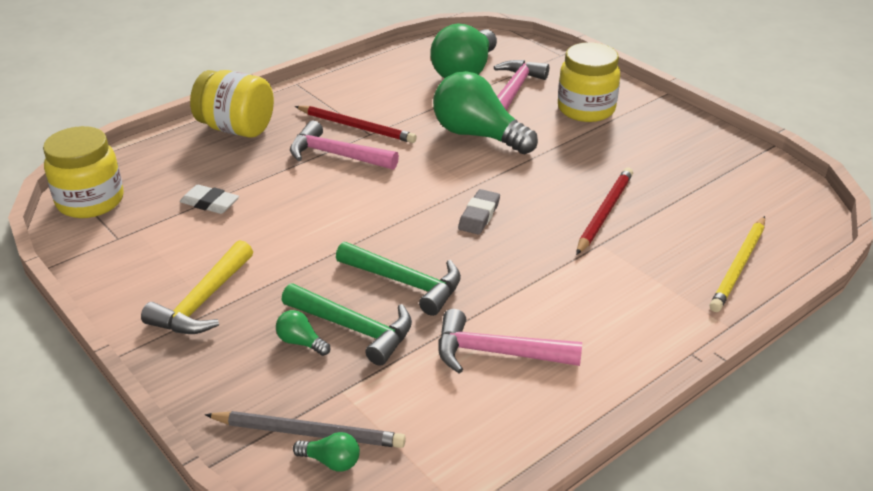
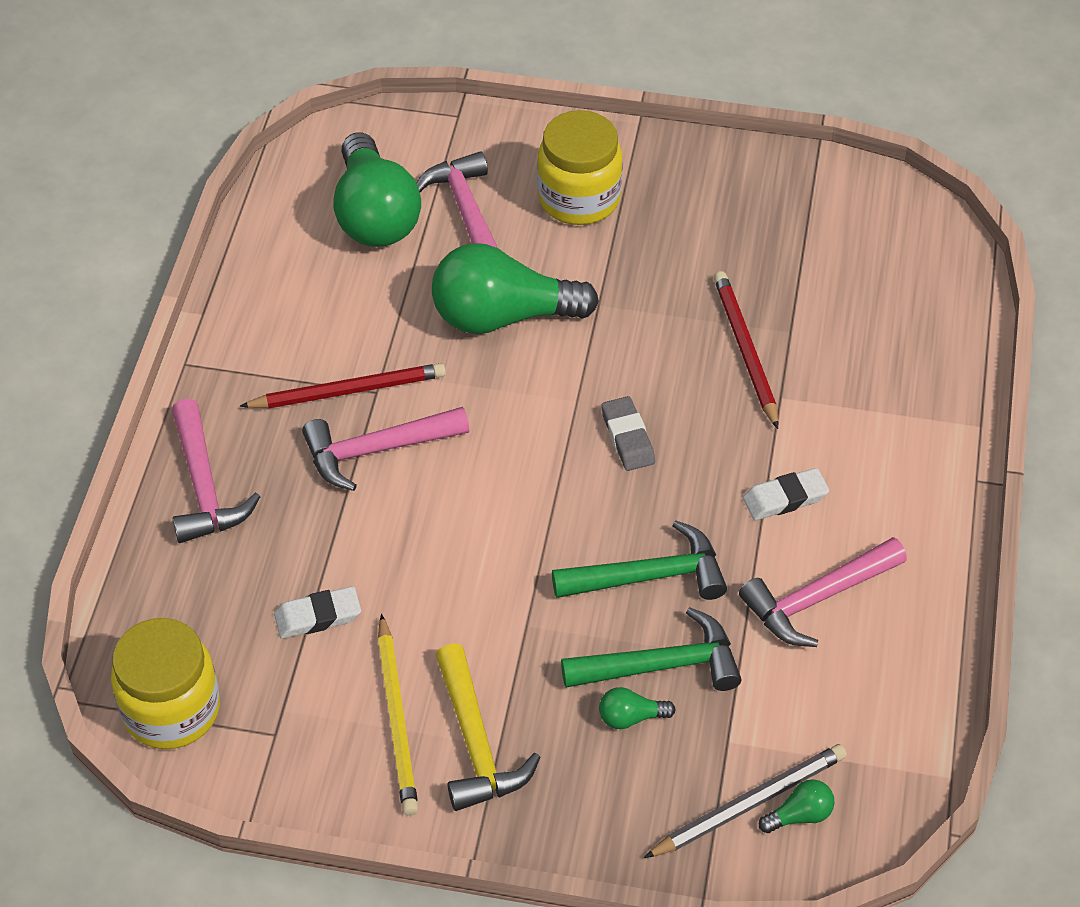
camera: 40 degrees left, 15 degrees up
yellow jar [190,70,274,138] -> pink hammer [172,399,260,543]
yellow pencil [710,216,765,312] -> yellow pencil moved to [378,614,419,816]
none -> white eraser [743,468,829,520]

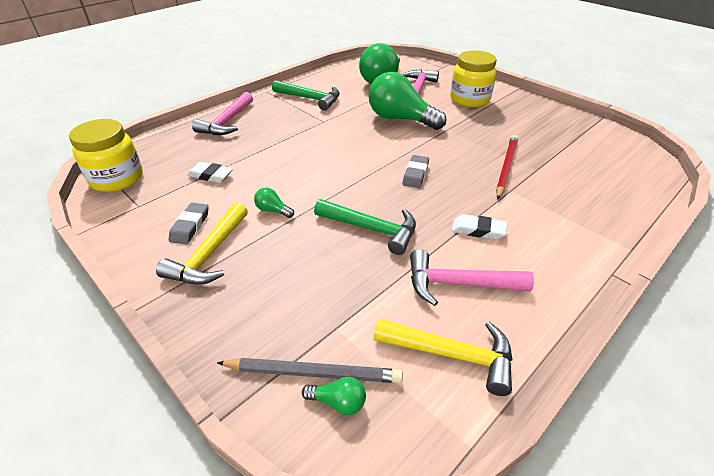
camera: 35 degrees right, 10 degrees down
red pencil [240,363,446,408] -> none
pink hammer [302,407,469,491] -> none
yellow pencil [378,614,419,816] -> grey eraser [169,203,209,245]
green hammer [561,607,741,691] -> green hammer moved to [272,80,340,111]
green light bulb [599,687,676,729] -> green light bulb moved to [254,187,294,218]
none -> yellow hammer [373,319,512,396]

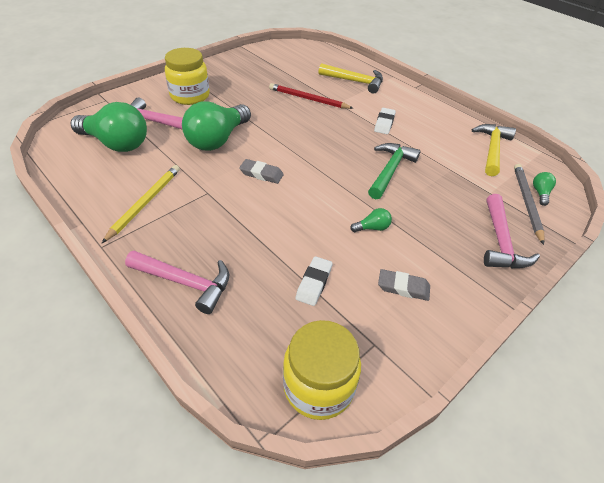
camera: 90 degrees left, 5 degrees up
yellow hammer [156,202,248,285] -> yellow hammer moved to [319,63,383,94]
green light bulb [254,187,294,218] -> green light bulb turned 135 degrees counterclockwise [350,208,392,232]
green hammer [272,80,340,111] -> yellow pencil [102,165,180,243]
grey eraser [403,155,429,188] -> grey eraser moved to [239,159,284,184]
pink hammer [410,249,534,306] -> pink hammer moved to [484,194,540,269]

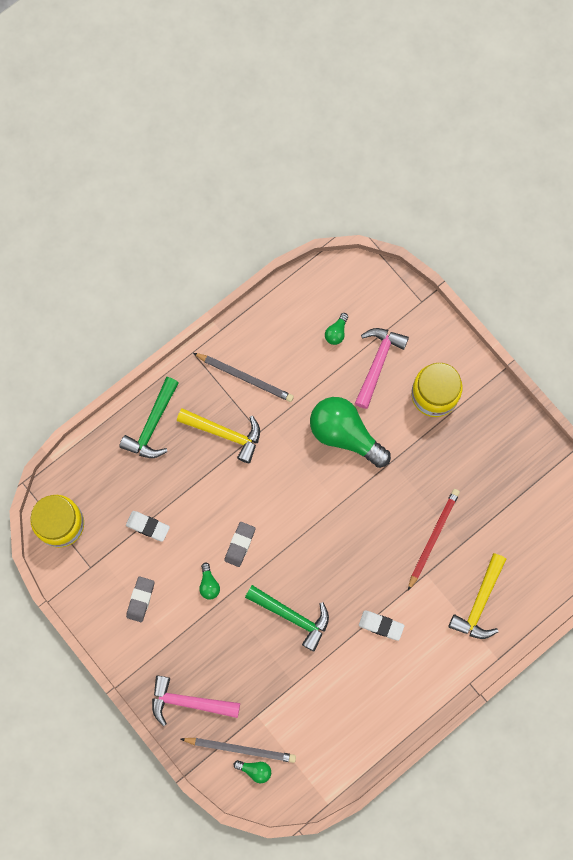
camera: 95 degrees right, 30 degrees up
green light bulb [71,102,147,152] -> green light bulb [325,313,348,345], size x0.41
yellow pencil [102,165,180,243] -> grey pencil [193,353,294,402]
pink hammer [125,251,230,314] -> green hammer [119,377,179,458]
grey eraser [239,159,284,184] -> grey eraser moved to [224,522,255,567]
yellow hammer [472,124,516,176] -> yellow hammer moved to [177,408,260,463]

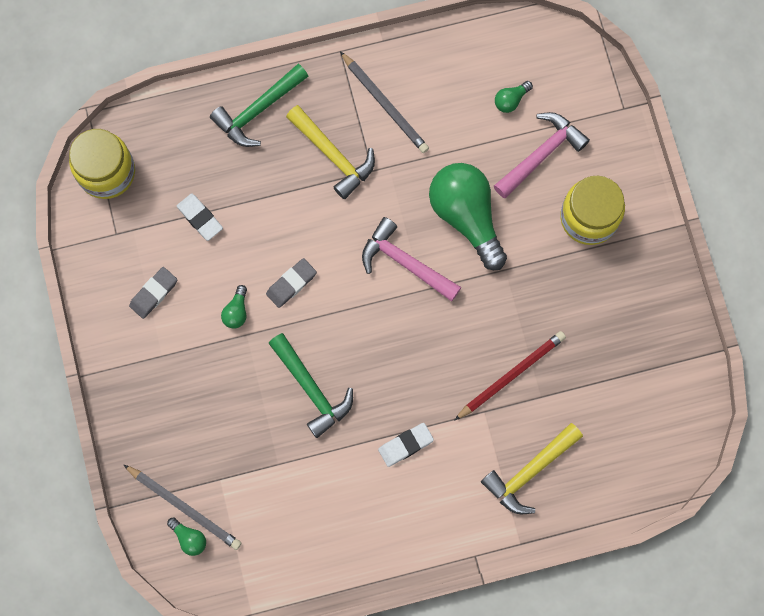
camera: 25 degrees right, 0 degrees up
pink hammer [152,675,240,726] -> pink hammer moved to [362,217,461,302]
white eraser [359,610,405,641] -> white eraser turned 75 degrees counterclockwise [378,423,434,467]

